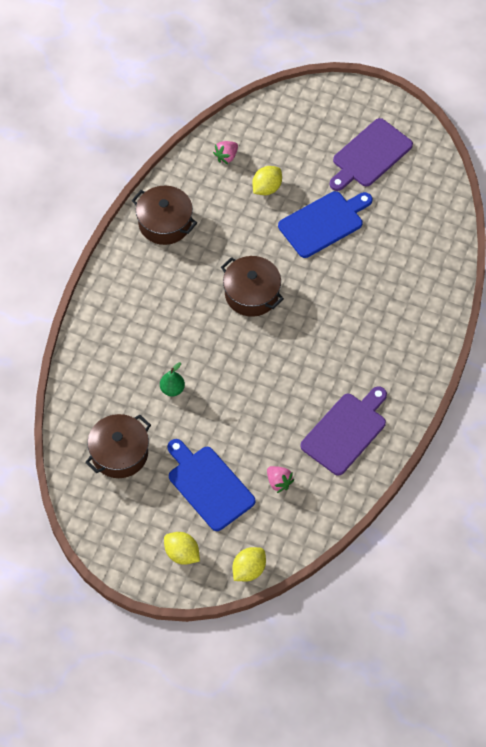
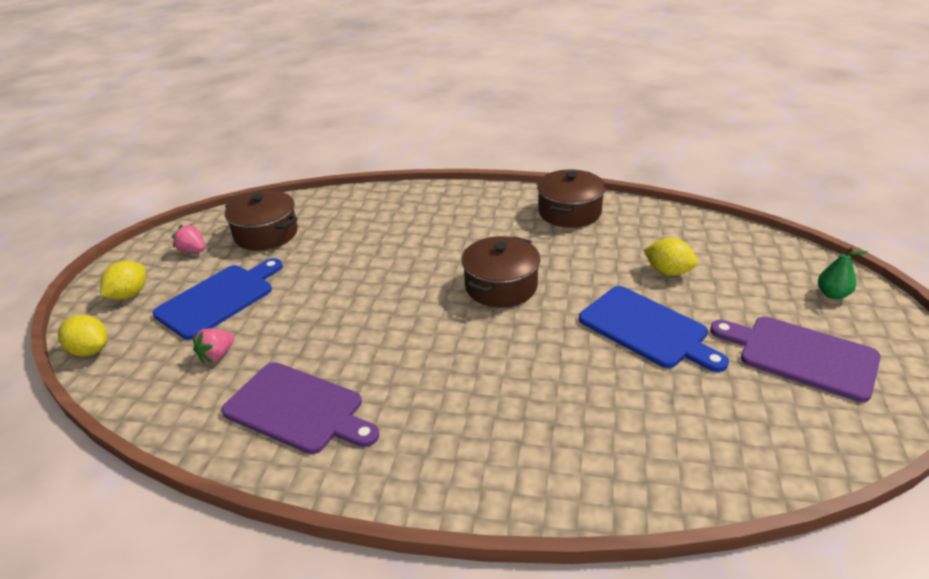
camera: 80 degrees right, 25 degrees down
green pear [160,362,185,396] -> green pear moved to [818,247,868,299]
pink strawberry [213,141,238,164] -> pink strawberry moved to [171,224,205,253]

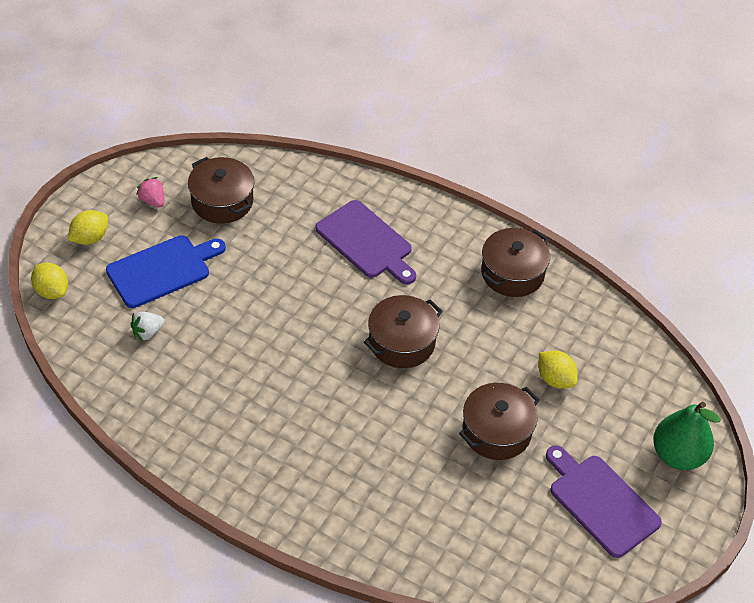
camera: 15 degrees right, 15 degrees up
pink strawberry [193,328,235,364] -> white strawberry [131,312,165,341]
purple cutting board [221,362,379,454] -> purple cutting board moved to [316,200,416,285]
blue cutting board [579,286,729,372] -> brown pot [459,383,540,460]
green pear [818,247,868,299] -> green pear [653,402,721,470], size x1.88

